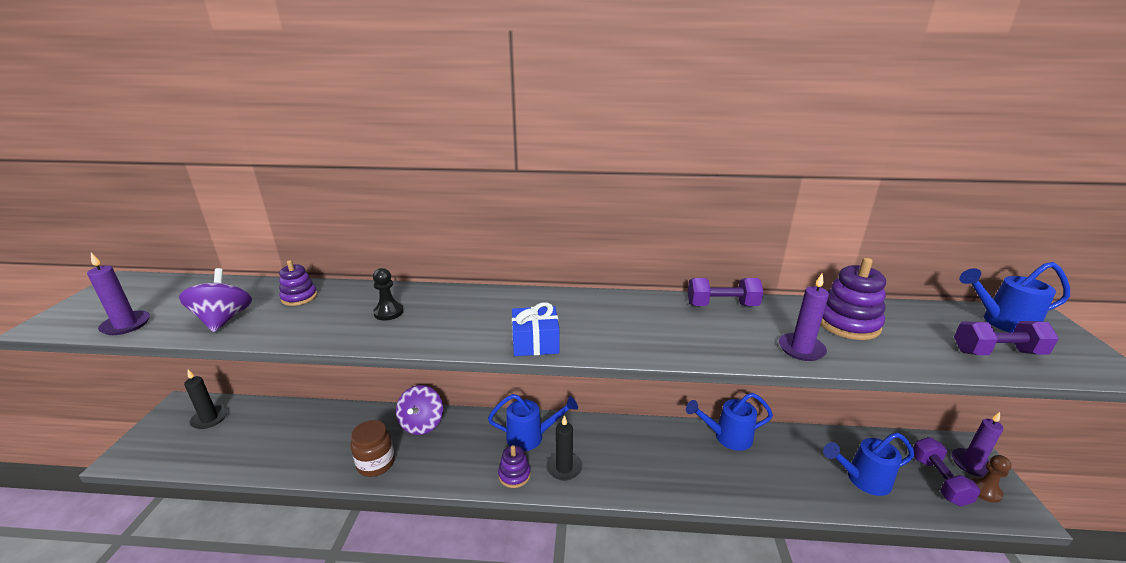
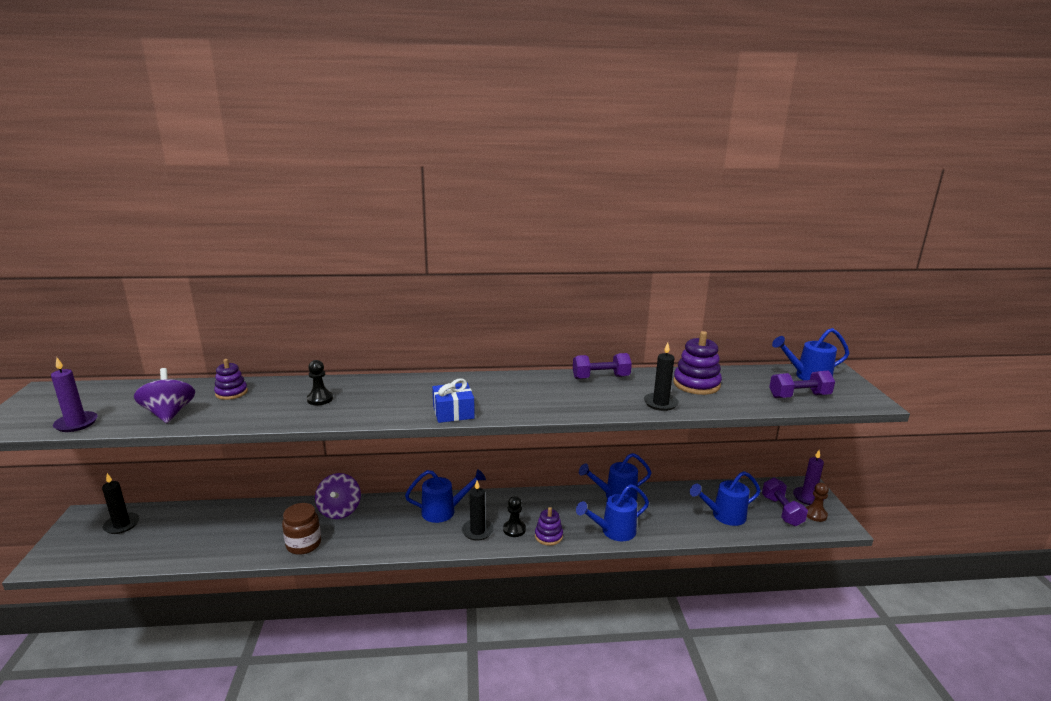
camera: 10 degrees left, 5 degrees down
purple stacking toy [498,445,531,488] -> purple stacking toy moved to [535,507,563,546]
purple candle [779,273,829,361] -> black candle [644,343,679,411]
none -> black pawn [503,496,526,537]
none -> blue watering can [576,484,649,541]

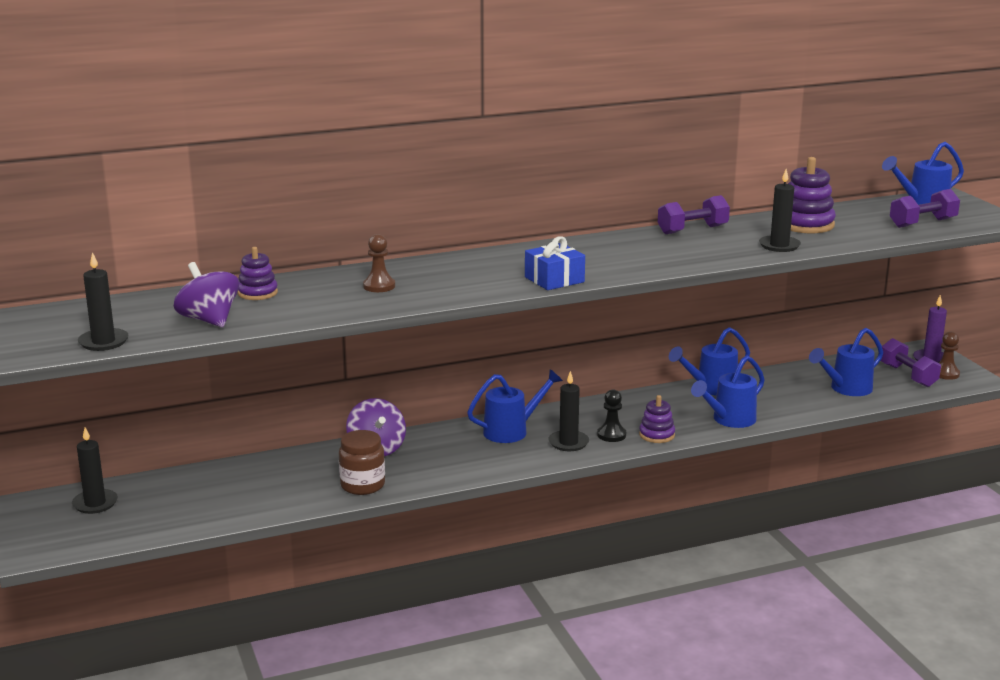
camera: 15 degrees left, 0 degrees up
purple candle [51,357,97,432] -> black candle [78,252,129,351]
black pawn [307,360,333,405] -> brown pawn [363,234,395,292]

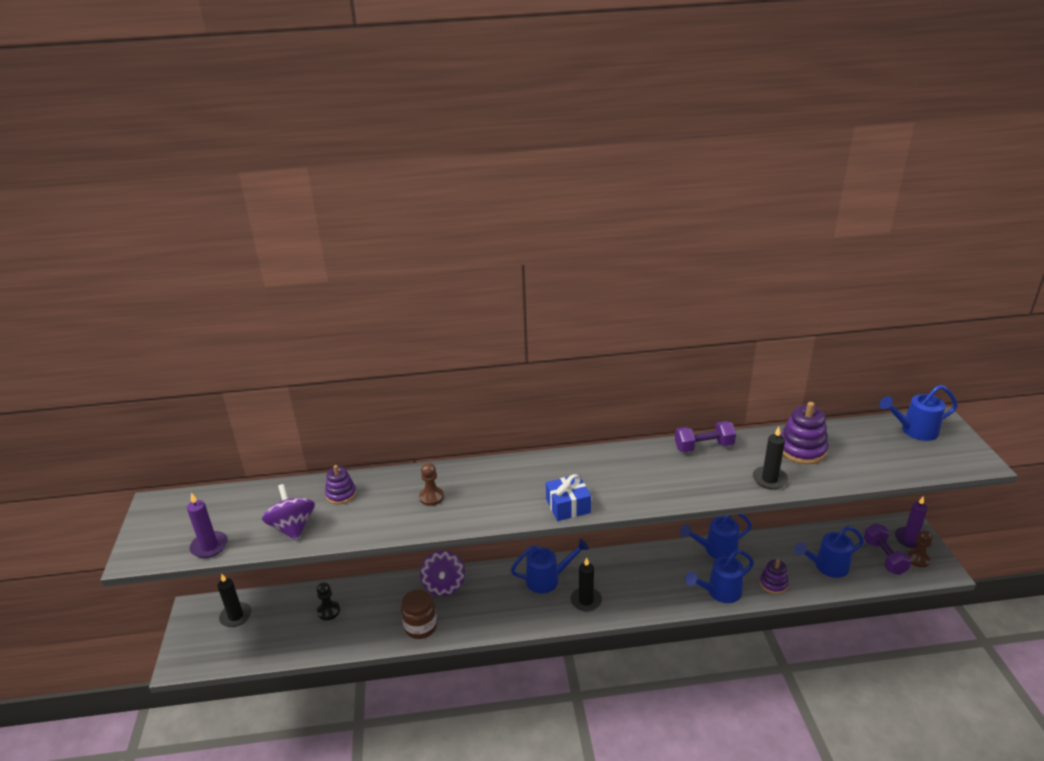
camera: 15 degrees right, 10 degrees up
black candle [78,252,129,351] -> purple candle [187,493,227,558]
black pawn [597,389,626,442] -> black pawn moved to [317,582,340,620]
purple stacking toy [639,395,675,443] -> purple stacking toy moved to [760,559,789,594]
purple dumbbell [890,189,960,228] -> none

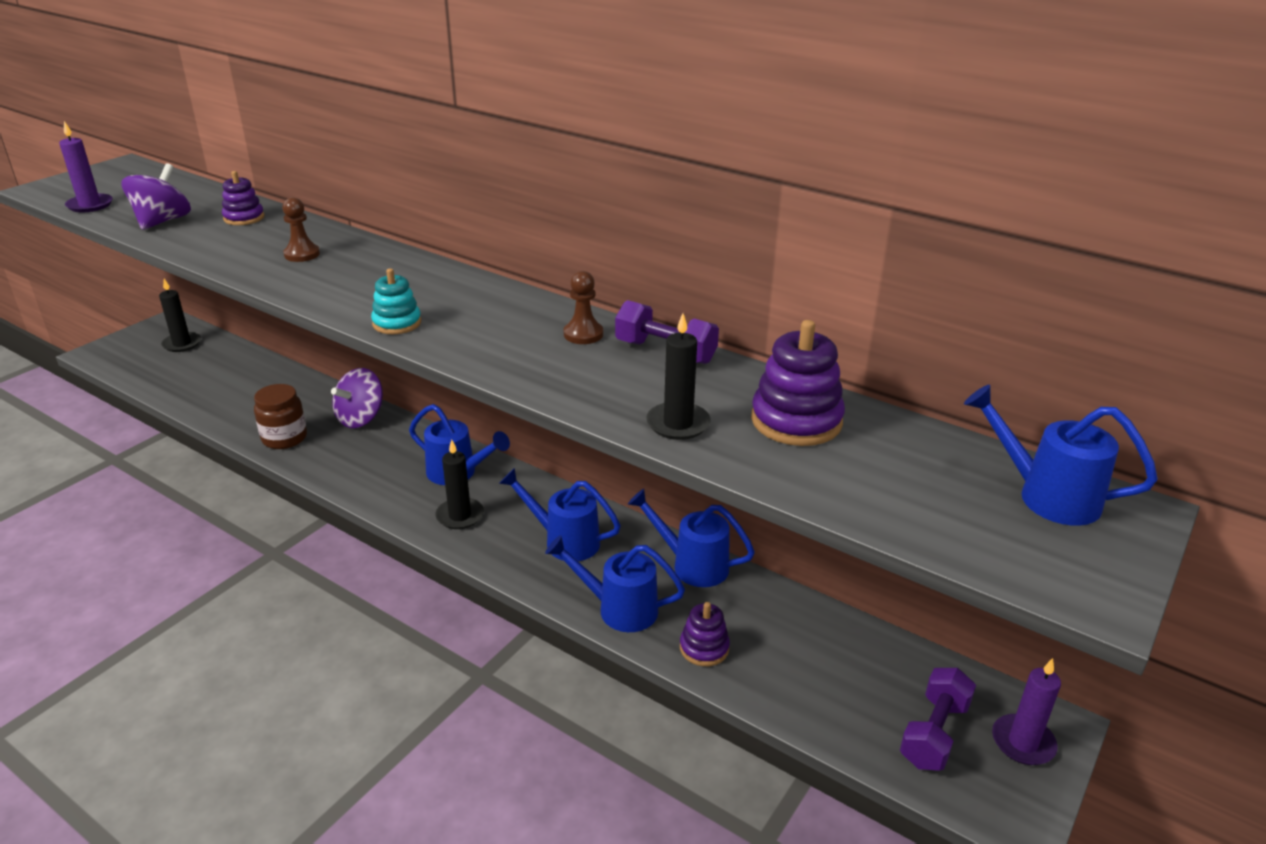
camera: 40 degrees right, 0 degrees up
black pawn [317,582,340,620] -> none
blue gift [546,474,591,521] -> turquoise stacking toy [371,268,421,334]
blue watering can [794,526,864,578] -> blue watering can moved to [499,468,621,561]
brown pawn [907,530,932,567] -> brown pawn moved to [564,271,603,344]

